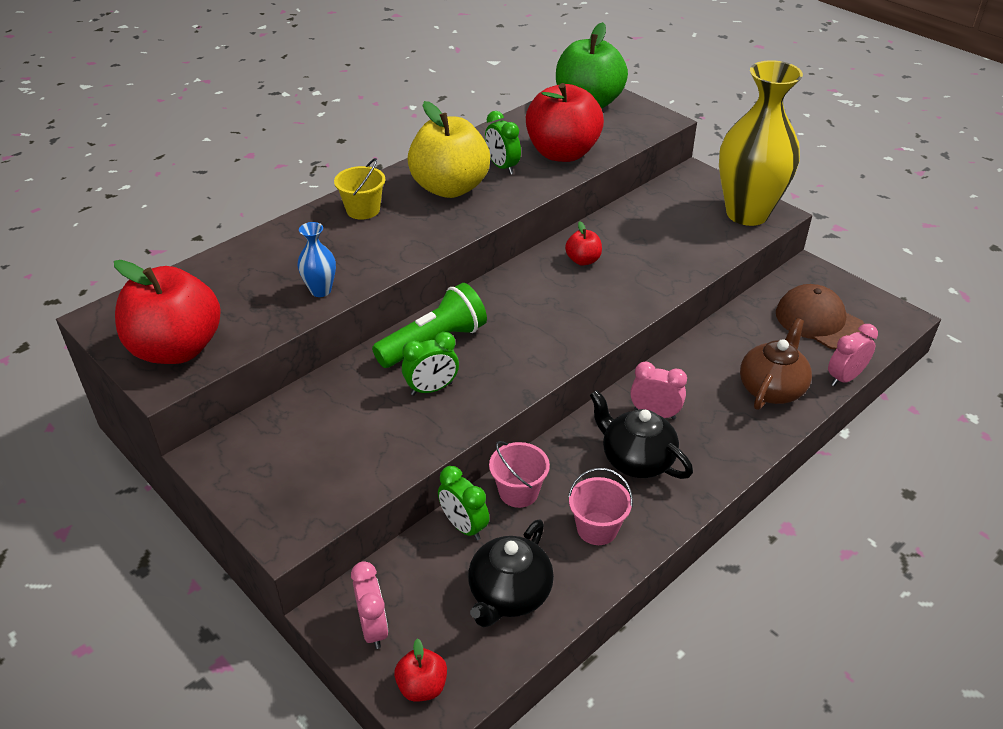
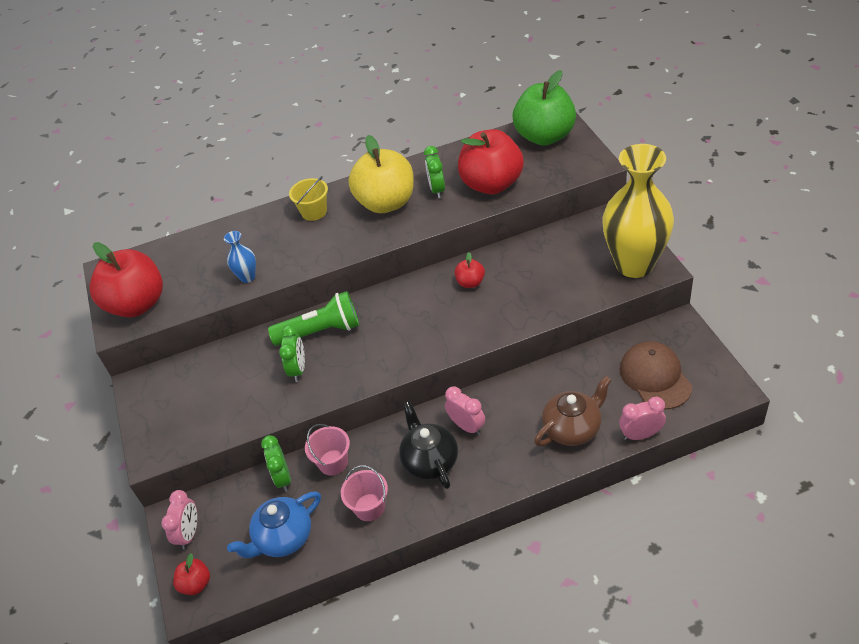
camera: 30 degrees right, 5 degrees up
green clock [402,332,459,395] -> green clock turned 90 degrees counterclockwise [279,325,305,382]
black teapot [468,519,554,628] -> blue teapot [227,491,321,558]

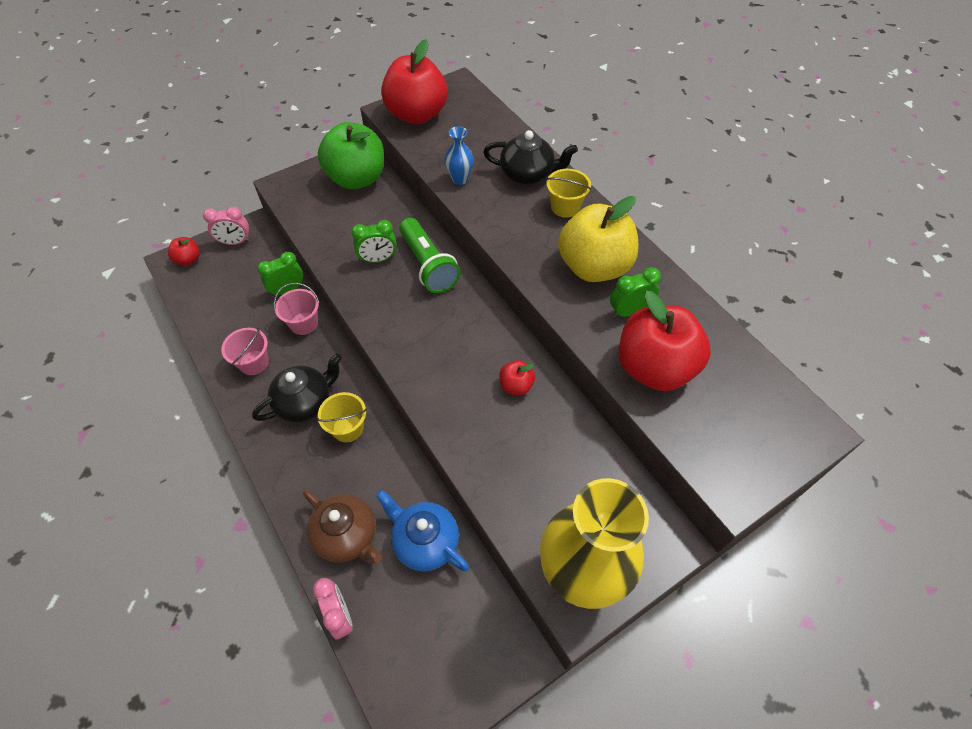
camera: 70 degrees right, 10 degrees up
blue teapot [227,491,321,558] -> blue teapot moved to [376,490,469,572]
pink clock [445,386,485,435] -> yellow bucket [317,392,367,442]
green apple [512,70,576,146] -> green apple moved to [318,122,384,189]
brown cap [620,341,692,409] -> none
none -> black teapot [483,130,578,185]

